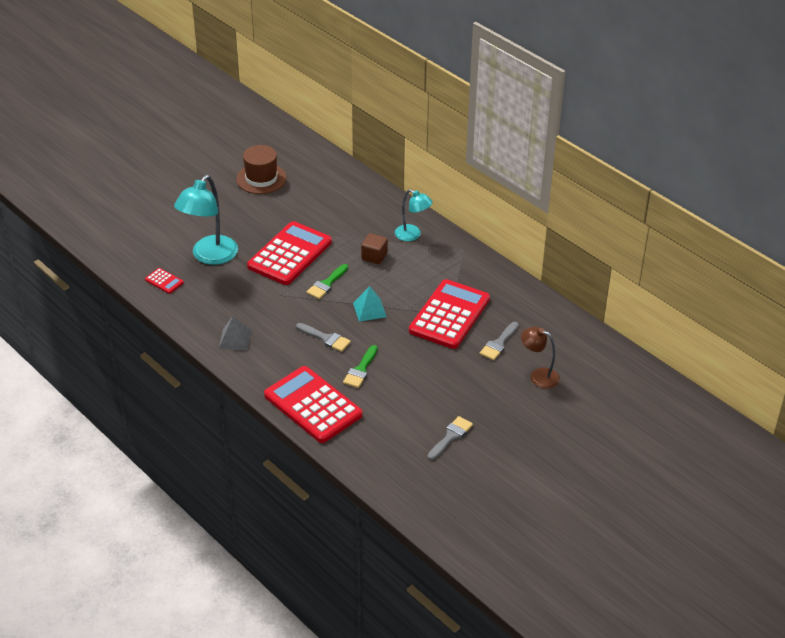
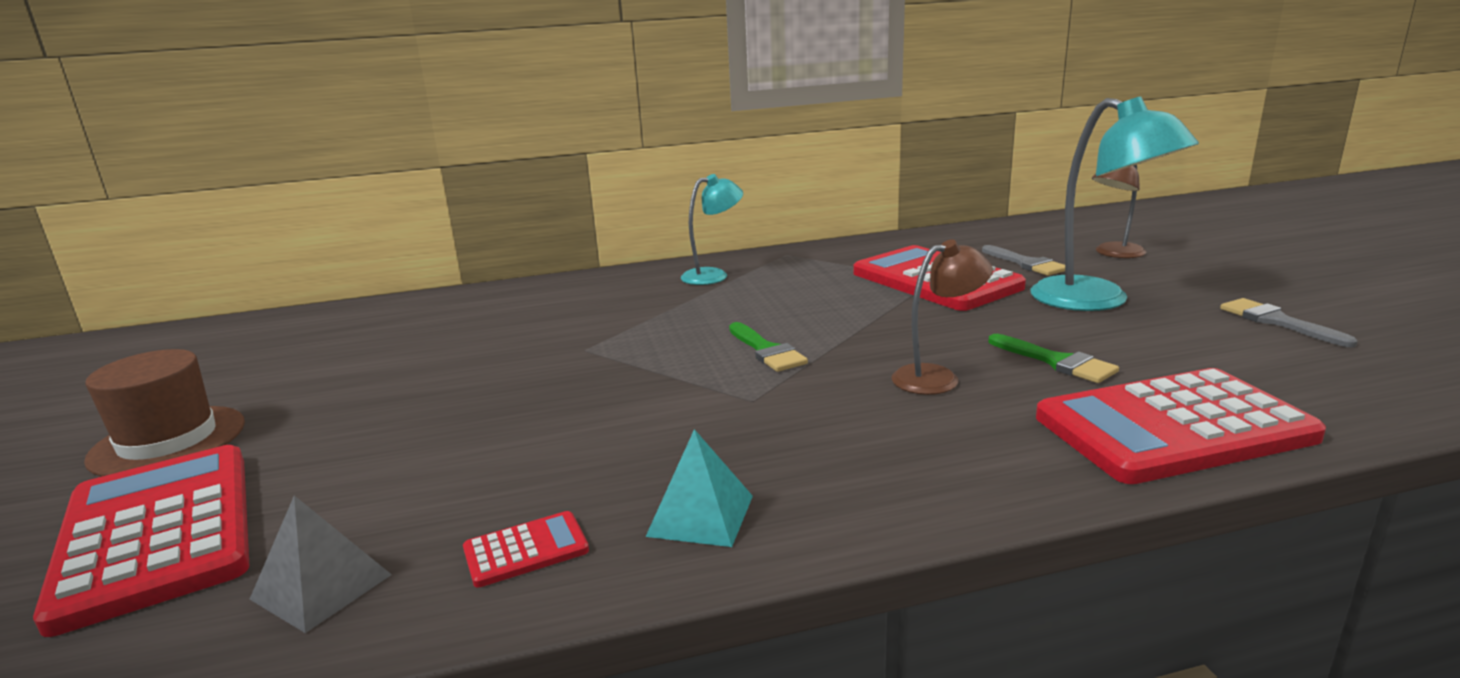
camera: 60 degrees left, 20 degrees down
turquoise lamp [174,175,238,265] -> turquoise lamp moved to [1030,96,1199,311]
grey pyramid [219,316,252,351] -> grey pyramid moved to [250,495,392,633]
brown hat [236,145,287,194] -> brown hat moved to [84,349,245,477]
red calculator [247,221,332,285] -> red calculator moved to [33,445,249,637]
grey brush [296,323,351,352] -> brown lamp [892,239,993,395]
turquoise pyramid [353,286,387,322] -> turquoise pyramid moved to [646,429,753,547]
brown cube [361,233,388,264] -> none

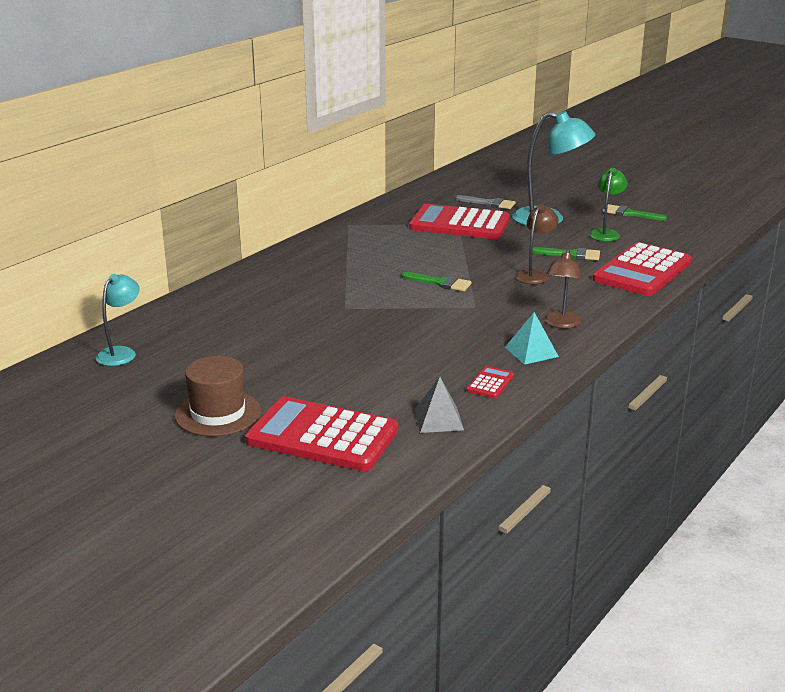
camera: 40 degrees left, 5 degrees up
turquoise lamp [681,174,743,285] -> turquoise lamp moved to [96,274,140,366]
brown lamp [1092,165,1146,258] -> brown lamp moved to [544,249,582,329]
grey brush [1220,298,1357,347] -> green brush [603,204,667,221]
none -> green lamp [589,168,628,242]

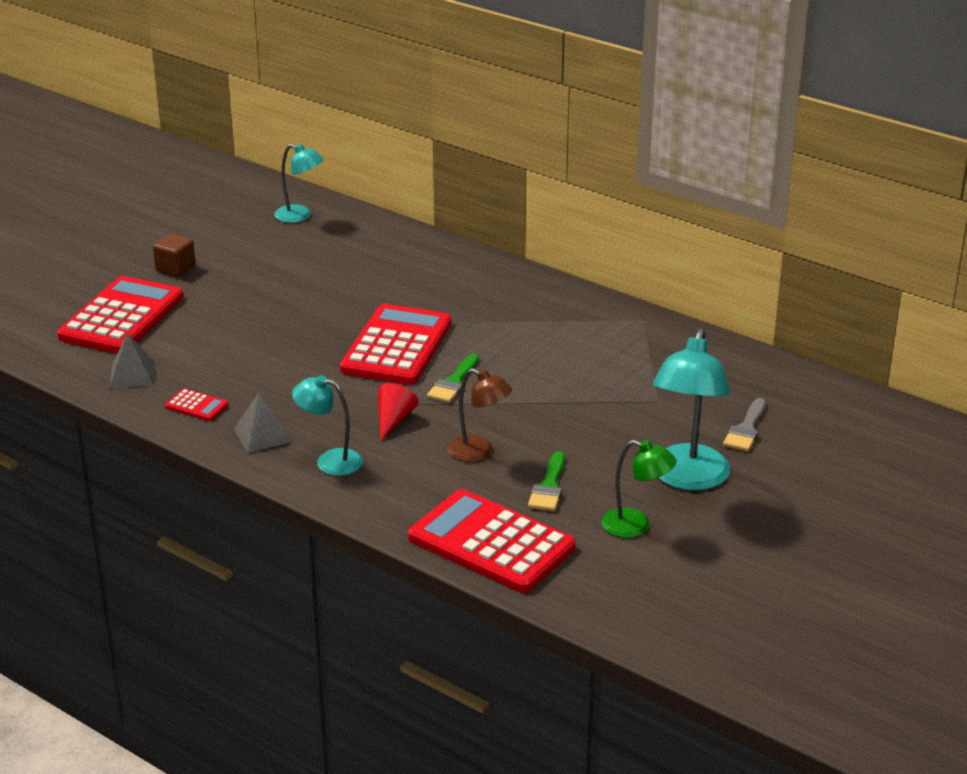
camera: 90 degrees right, 5 degrees up
brown hat [174,356,261,436] -> brown cube [153,234,196,277]
red calculator [409,204,510,239] -> red calculator moved to [340,304,452,385]
turquoise pyramid [505,312,559,365] -> grey pyramid [234,393,291,453]
brown lamp [544,249,582,329] -> turquoise lamp [292,375,363,476]
green brush [603,204,667,221] -> none
none -> red cone [378,383,419,442]

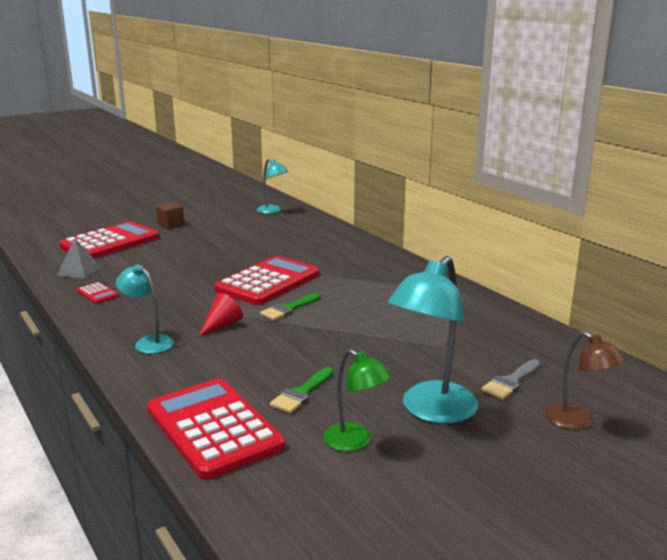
camera: 20 degrees right, 10 degrees down
grey pyramid [234,393,291,453] -> none
brown lamp [447,368,512,462] -> brown lamp moved to [546,331,625,430]

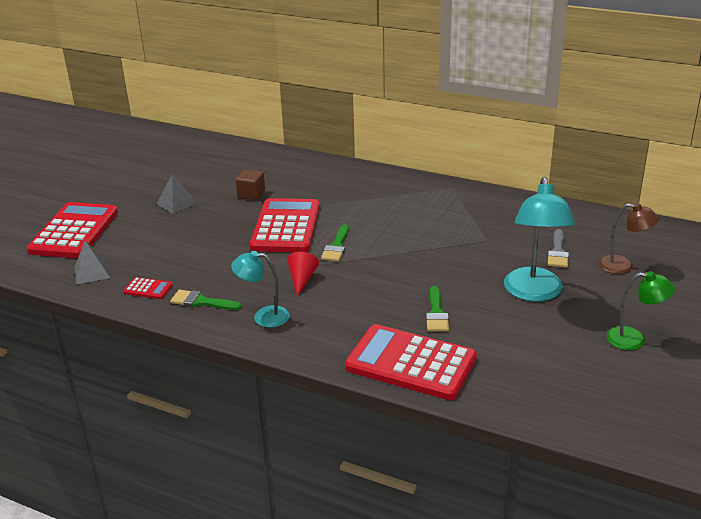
camera: 30 degrees left, 10 degrees up
brown cube [156,202,184,228] -> brown cube moved to [236,169,265,200]
turquoise lamp [257,159,288,214] -> none
green lamp [323,349,391,452] -> green lamp moved to [606,271,675,350]
none -> grey pyramid [157,174,197,214]
none -> green brush [170,290,242,310]

